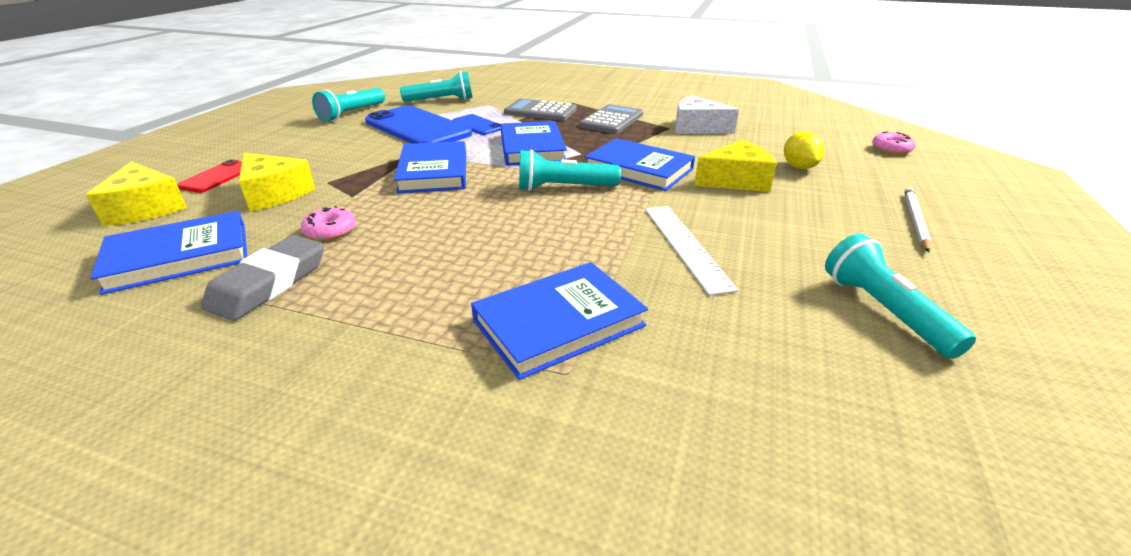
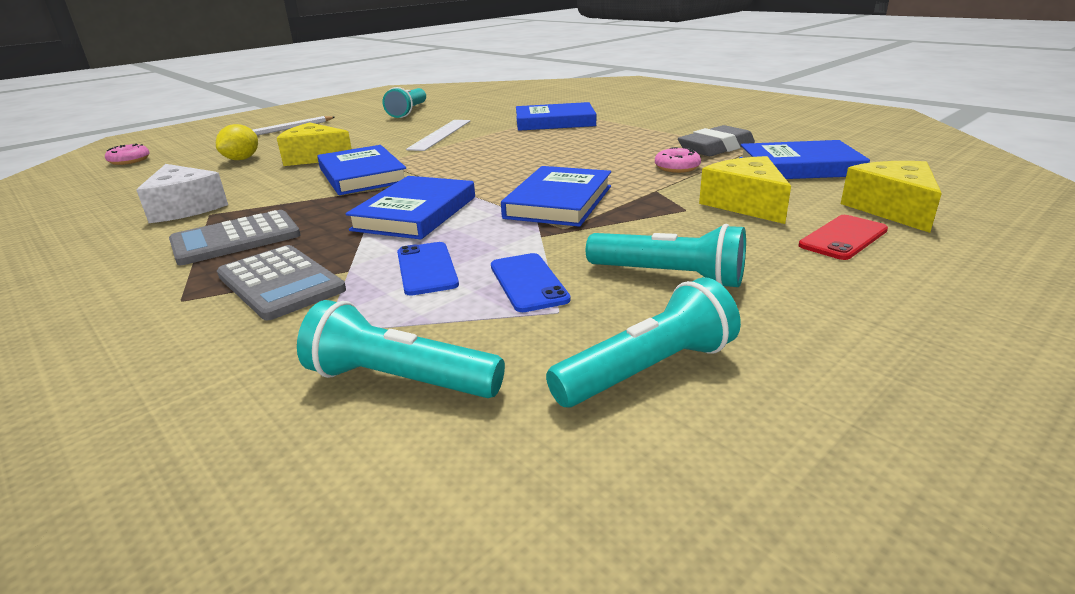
camera: 150 degrees left, 5 degrees down
blue phone [365,105,472,144] -> blue phone [491,253,571,312], size x0.49
turquoise flashlight [519,149,621,191] -> turquoise flashlight moved to [586,224,746,287]

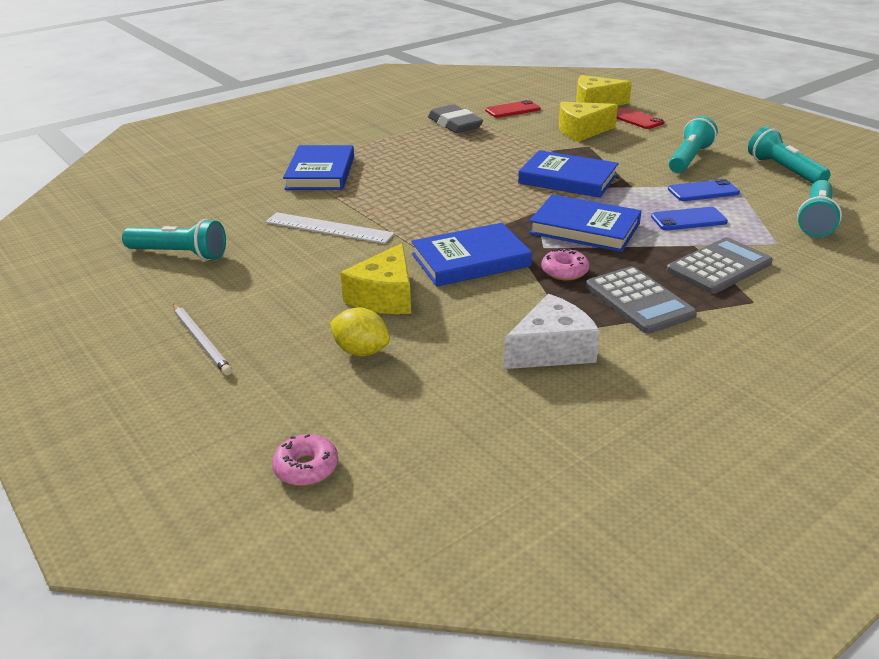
camera: 85 degrees left, 5 degrees up
pink donut [655,147,701,173] -> pink donut moved to [541,249,589,280]
blue book [739,140,870,179] -> red phone [485,100,541,118]

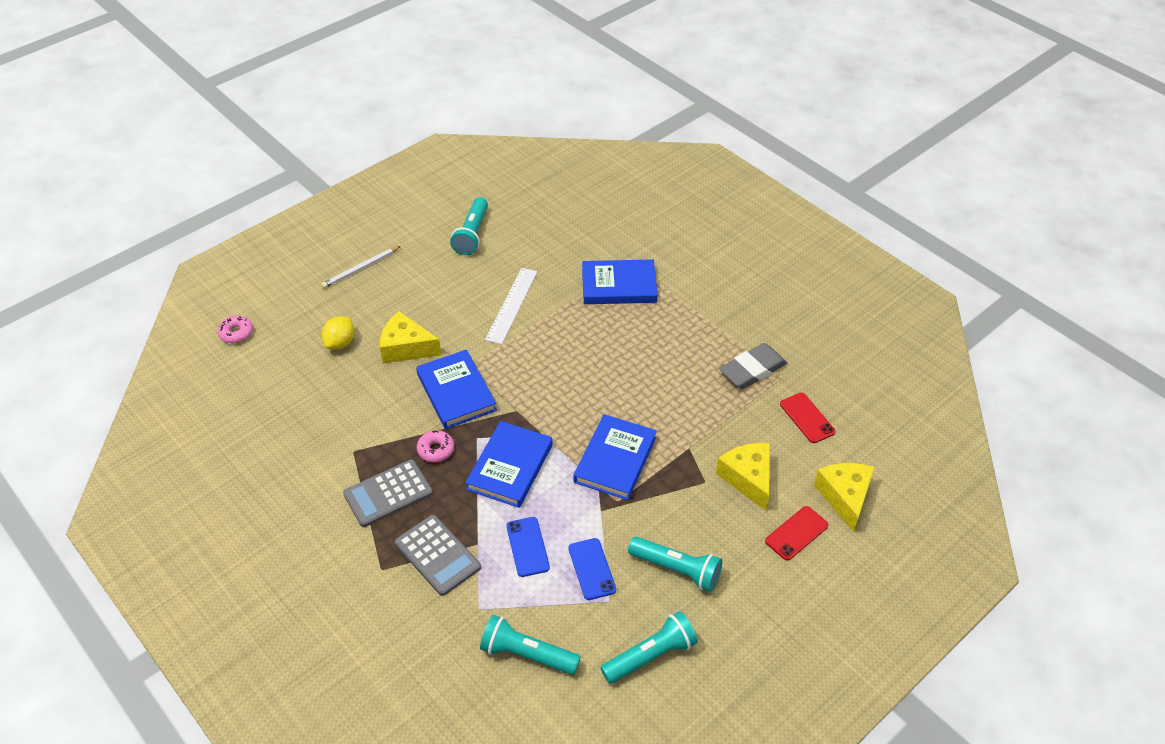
camera: 85 degrees right, 15 degrees up
white cheese [504,294,600,369] -> none

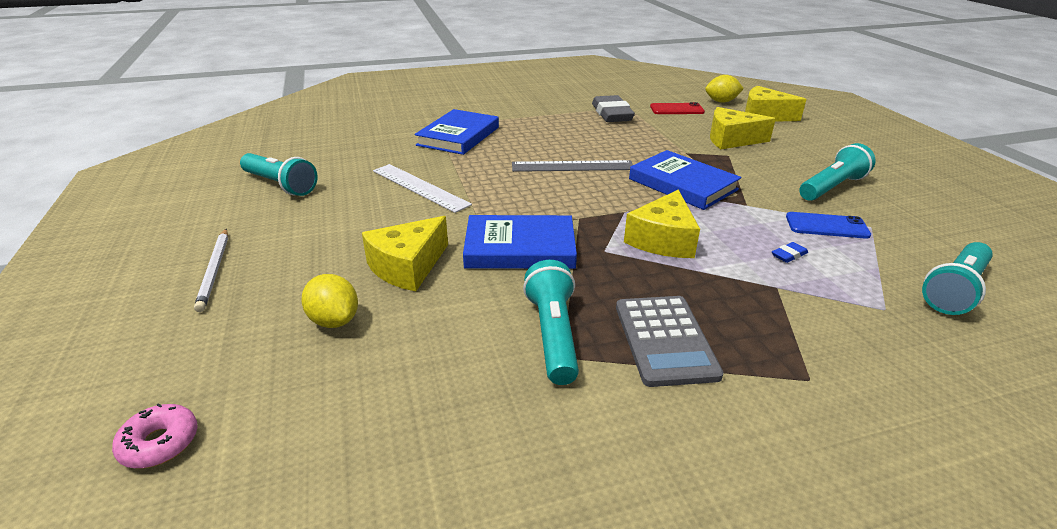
camera: 65 degrees left, 15 degrees down
grey calculator [395,515,481,596] -> none
pink donut [417,430,454,462] -> none
blue book [465,421,553,508] -> yellow cheese [624,190,700,258]
blue phone [506,517,550,577] -> blue eraser [772,242,808,263]
turquoise flashlight [600,611,698,684] -> turquoise flashlight moved to [523,260,579,385]
red phone [765,506,829,561] -> none
none -> grey ruler [512,160,633,172]
none -> yellow lemon [705,75,744,103]

